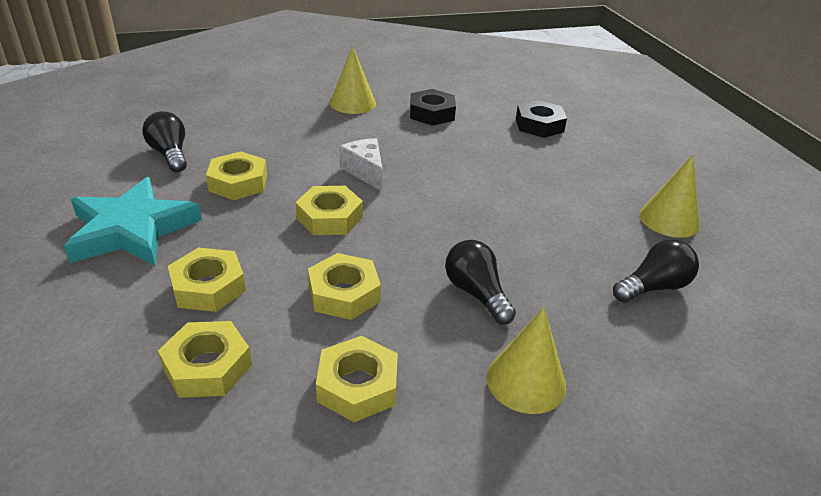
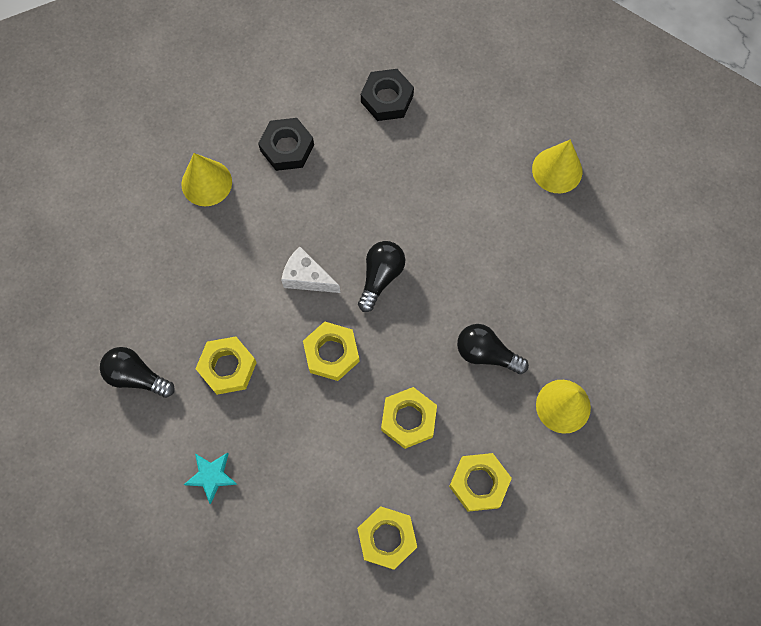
camera: 35 degrees left, 35 degrees up
turquoise star [64,177,202,266] -> turquoise star [184,453,237,504], size x0.46
yellow nut [168,247,246,312] -> none
black light bulb [613,239,699,303] -> black light bulb moved to [358,241,405,312]

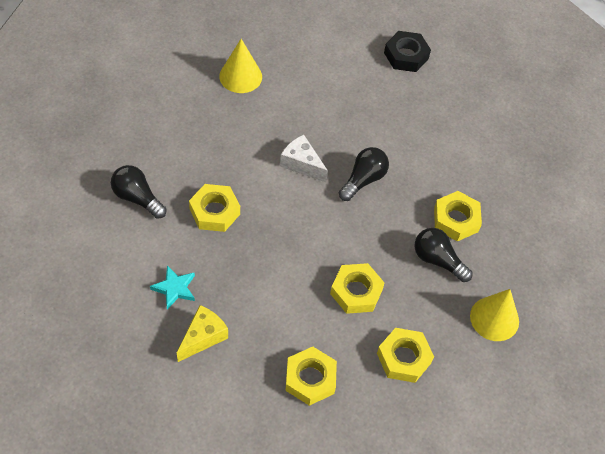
camera: 10 degrees right, 15 degrees down
black nut [258,118,314,171] -> none
yellow nut [303,322,360,381] -> yellow nut moved to [434,191,482,241]
yellow cone [532,140,582,193] -> none
none -> yellow cheese [177,305,228,362]

